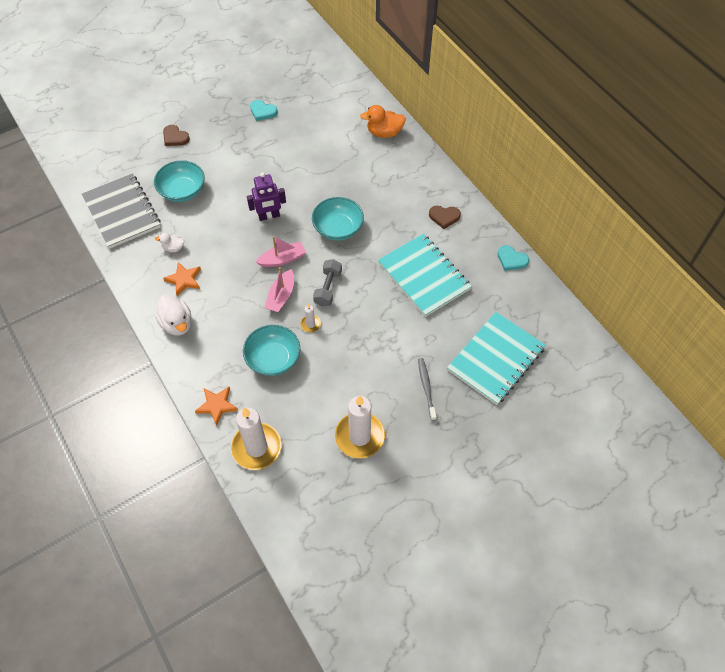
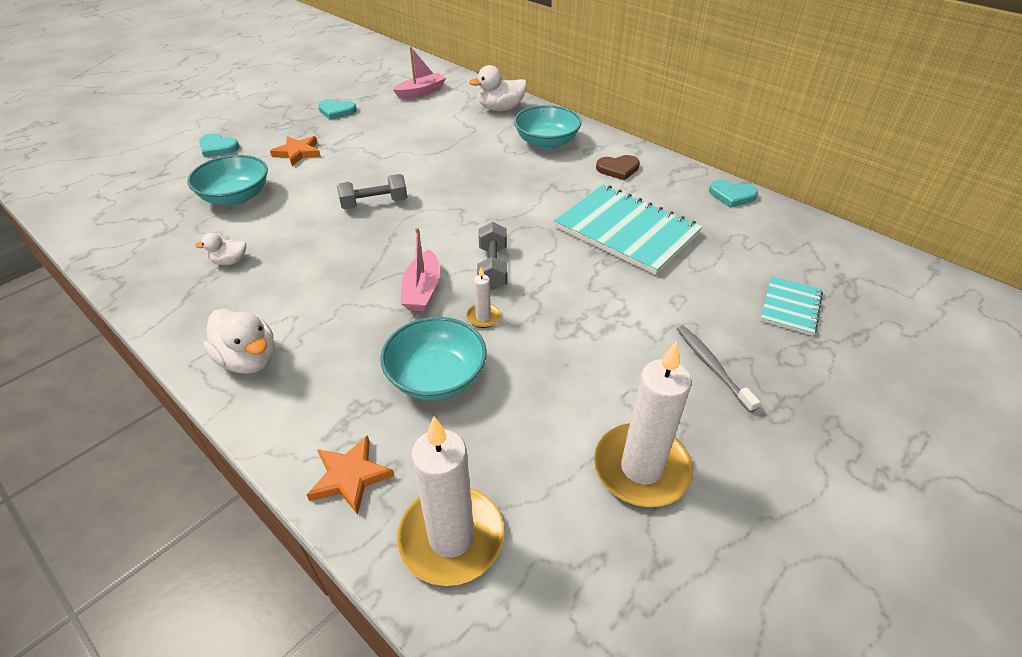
camera: 15 degrees left, 15 degrees down
grey notebook [82,173,161,249] -> none
brown heart [163,125,190,146] -> turquoise heart [199,134,240,157]
orange star [163,262,201,296] -> orange star moved to [270,136,321,166]
purple robot [247,172,286,221] -> grey dumbbell [337,174,408,210]
pink boat [256,236,306,267] -> pink boat moved to [393,47,446,99]
turquoise bowl [312,197,364,241] -> turquoise bowl moved to [514,105,582,149]
orange duck [360,105,406,138] -> white duck [469,65,527,111]
turquoise notebook [447,312,546,405] -> turquoise notebook [760,276,823,336], size x0.51

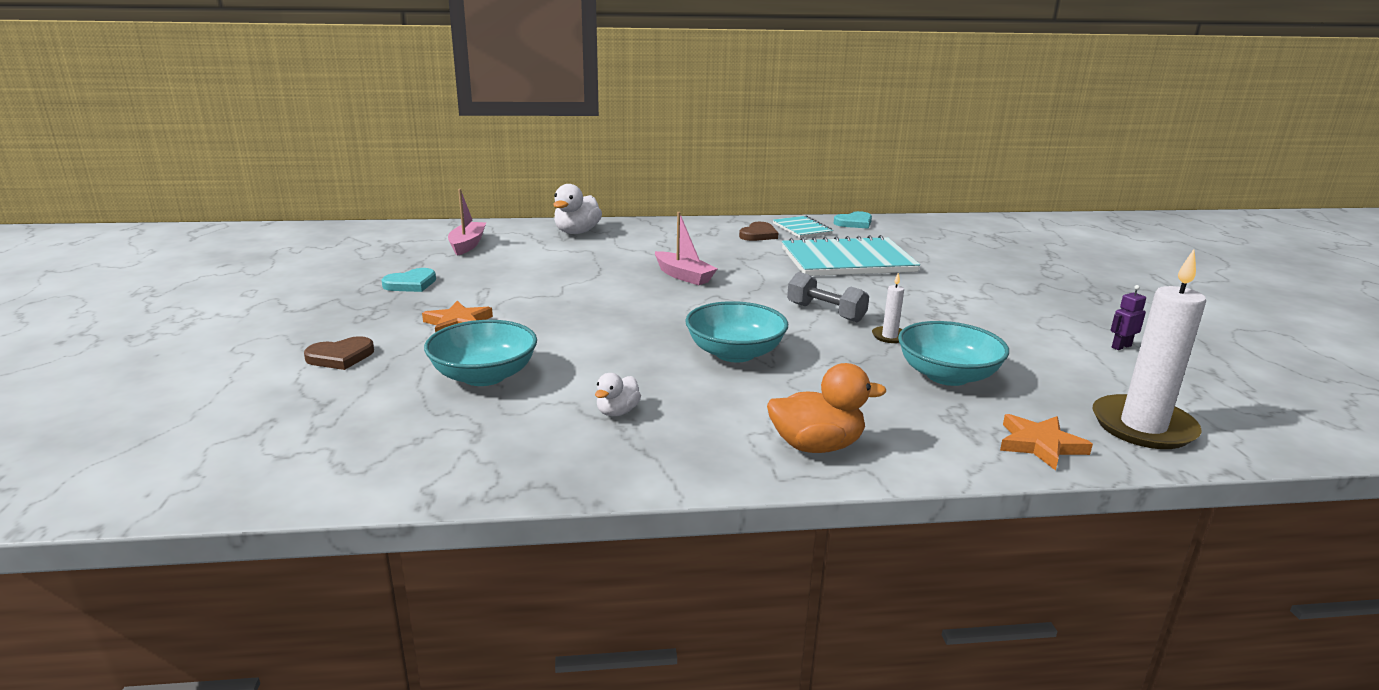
camera: 50 degrees left, 20 degrees down
turquoise heart [199,134,240,157] -> brown heart [304,336,374,370]
white duck [203,309,275,374] -> orange duck [767,363,886,453]
grey dumbbell [337,174,408,210] -> none
pink boat [401,227,440,311] -> pink boat moved to [655,212,717,285]
turquoise bowl [514,105,582,149] -> turquoise bowl moved to [685,301,788,362]
white candle [594,341,693,507] -> purple robot [1111,285,1146,350]
grey toothbrush [677,325,760,412] -> none
turquoise notebook [760,276,823,336] -> turquoise notebook moved to [773,216,833,238]

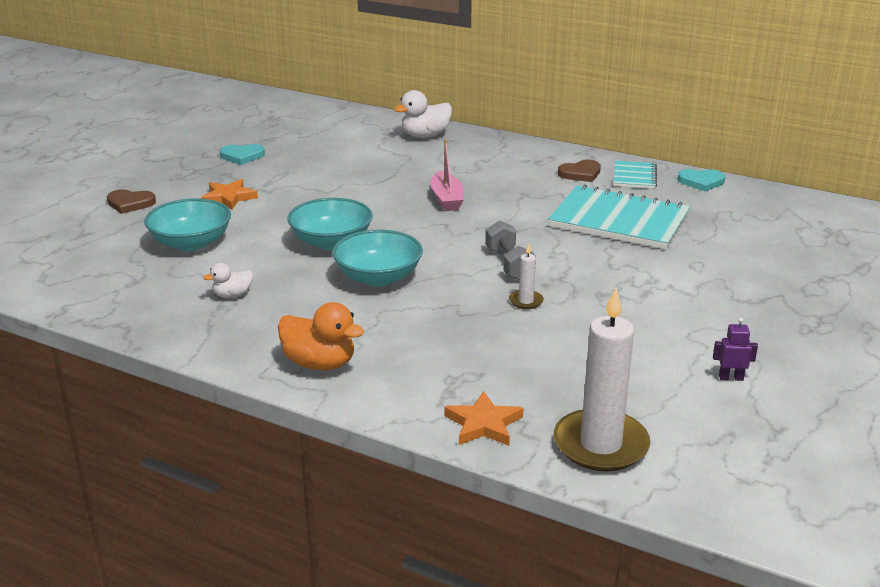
camera: 35 degrees right, 5 degrees up
pink boat [448,189,486,256] -> none
turquoise bowl [898,321,1009,386] -> turquoise bowl moved to [287,198,373,250]

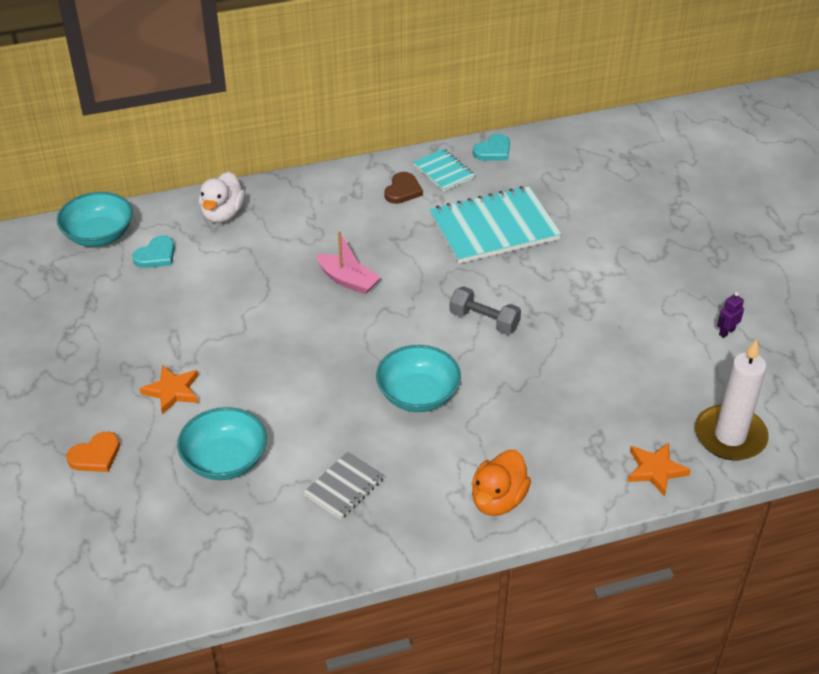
camera: 45 degrees left, 15 degrees up
brown heart [107,189,156,214] -> orange heart [66,432,120,472]
white duck [203,263,253,298] -> grey notebook [303,451,385,519]
turquoise heart [220,144,265,165] -> turquoise heart moved to [132,235,175,268]
orange duck [278,302,364,370] -> orange duck turned 135 degrees clockwise [472,450,531,516]
turquoise bowl [287,198,373,250] -> turquoise bowl moved to [57,192,133,247]
white candle [509,244,544,309] -> none

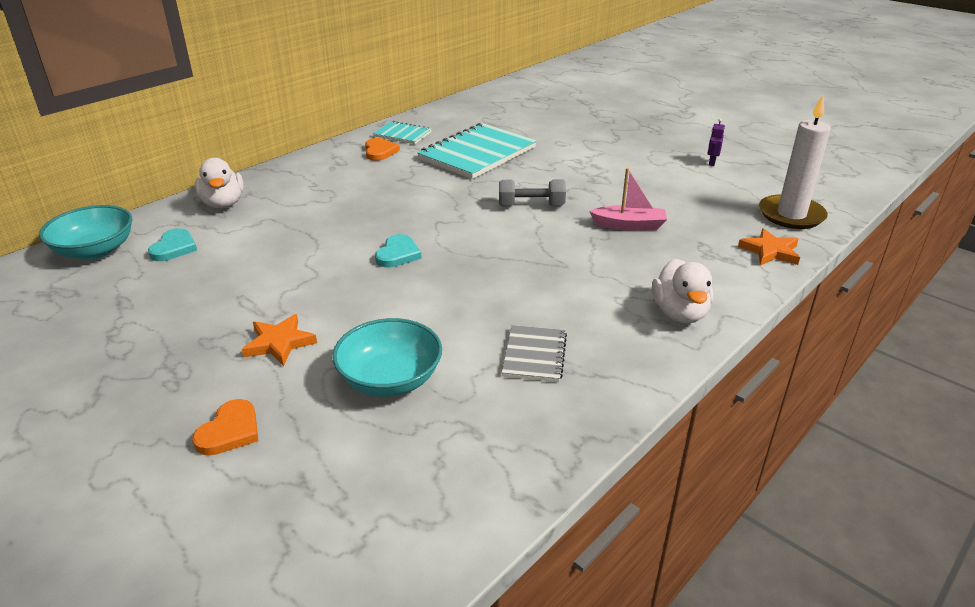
camera: 30 degrees left, 10 degrees down
pink boat [316,231,381,294] -> pink boat moved to [589,168,667,231]
turquoise bowl [376,345,461,412] -> none
brown heart [384,172,423,204] -> orange heart [365,138,400,161]
orange duck [472,450,531,516] -> white duck [652,259,713,324]
turquoise heart [473,134,510,161] -> turquoise heart moved to [375,234,422,268]

